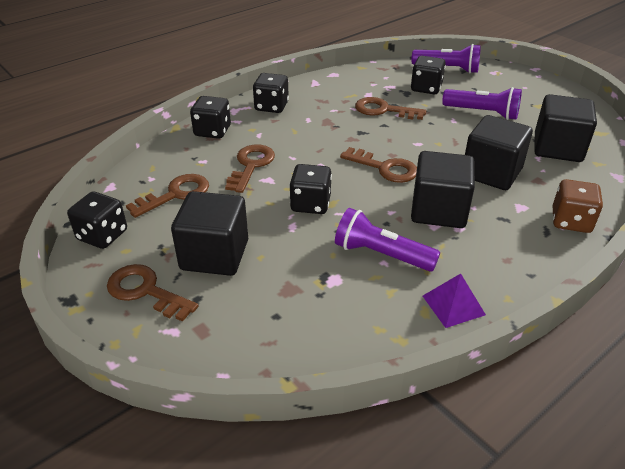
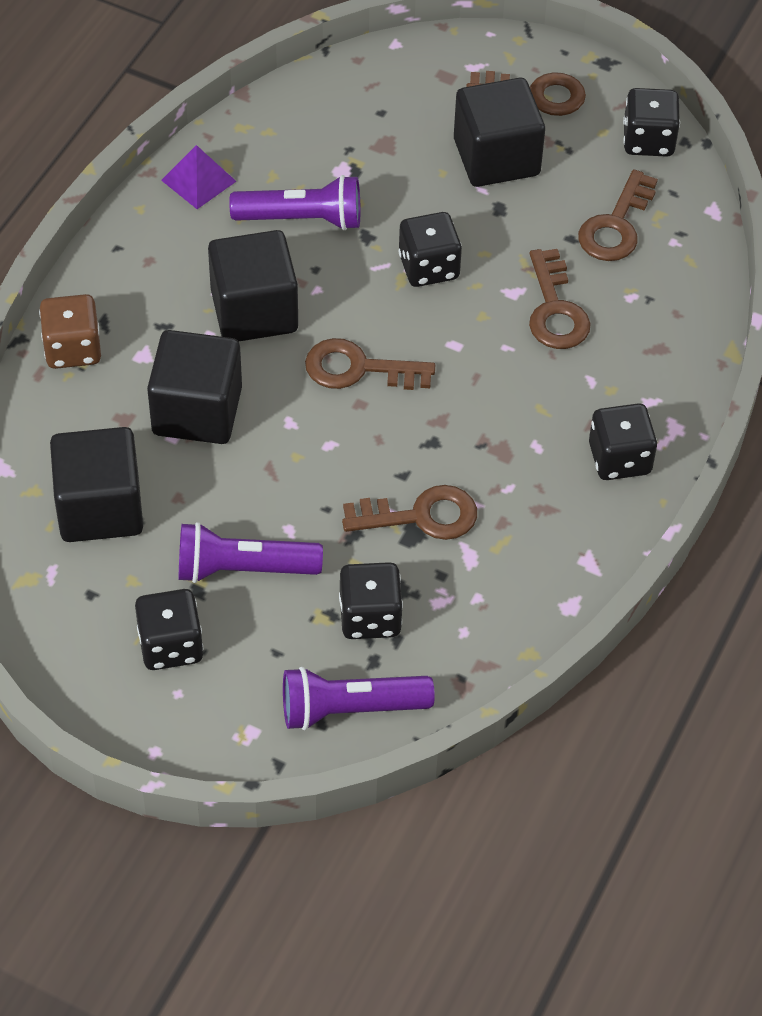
camera: 155 degrees right, 15 degrees up
black dice [190,96,231,139] -> black dice moved to [135,589,203,670]

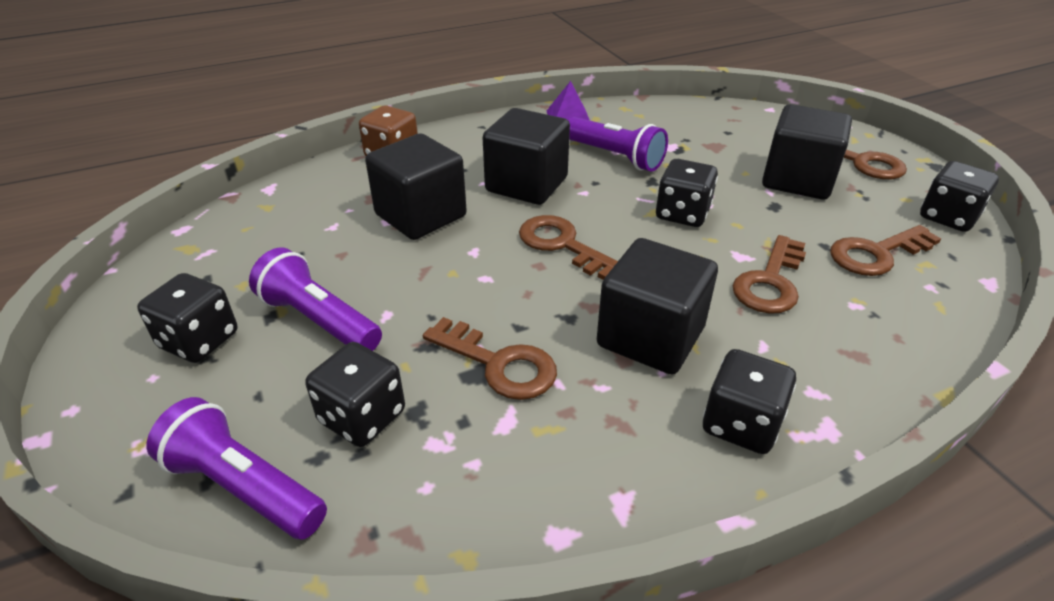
camera: 40 degrees right, 15 degrees down
black cube [50,427,143,542] -> black cube moved to [597,238,718,374]

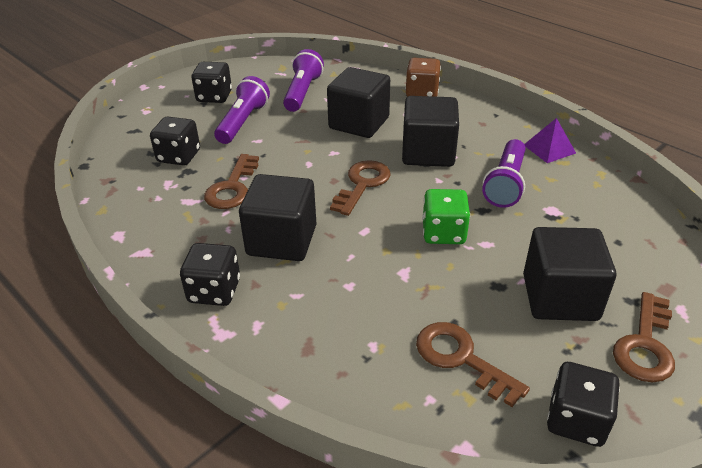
camera: 70 degrees right, 0 degrees up
purple flashlight [147,397,327,539] -> purple flashlight moved to [283,49,324,112]
black dice [656,159,718,227] -> green dice [422,189,470,244]
brown key [732,235,806,314] -> none

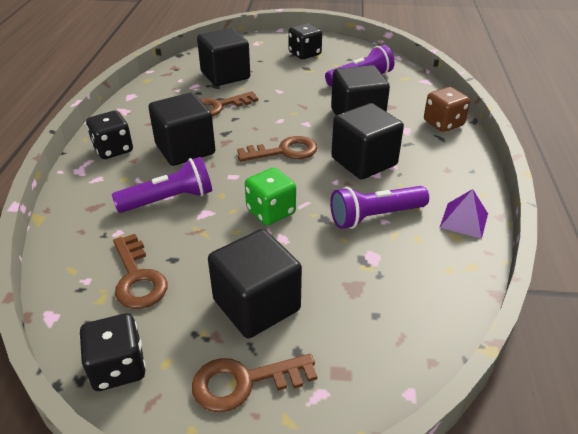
camera: 50 degrees right, 0 degrees up
black dice [150,116,200,166] -> black cube [197,28,250,86]
purple flashlight [214,76,270,144] -> purple flashlight moved to [112,157,212,213]
brown key [416,322,530,407] -> brown key turned 150 degrees clockwise [113,234,167,309]

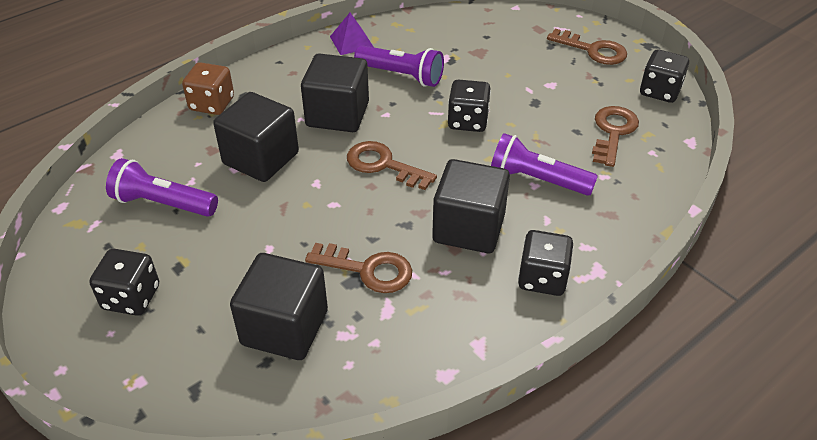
camera: 135 degrees left, 5 degrees up
black cube [208,229,302,338] -> none
green dice [245,168,296,225] -> black dice [448,79,491,132]

